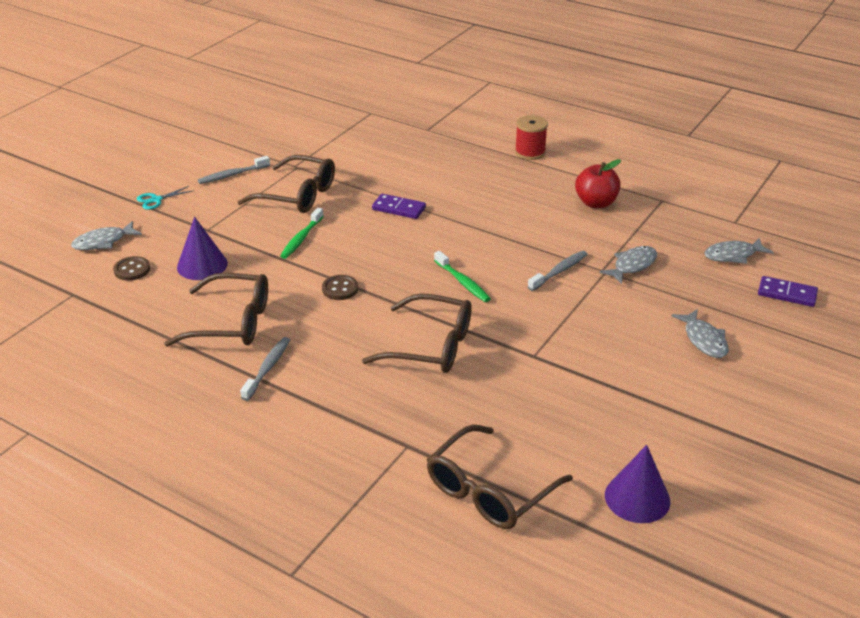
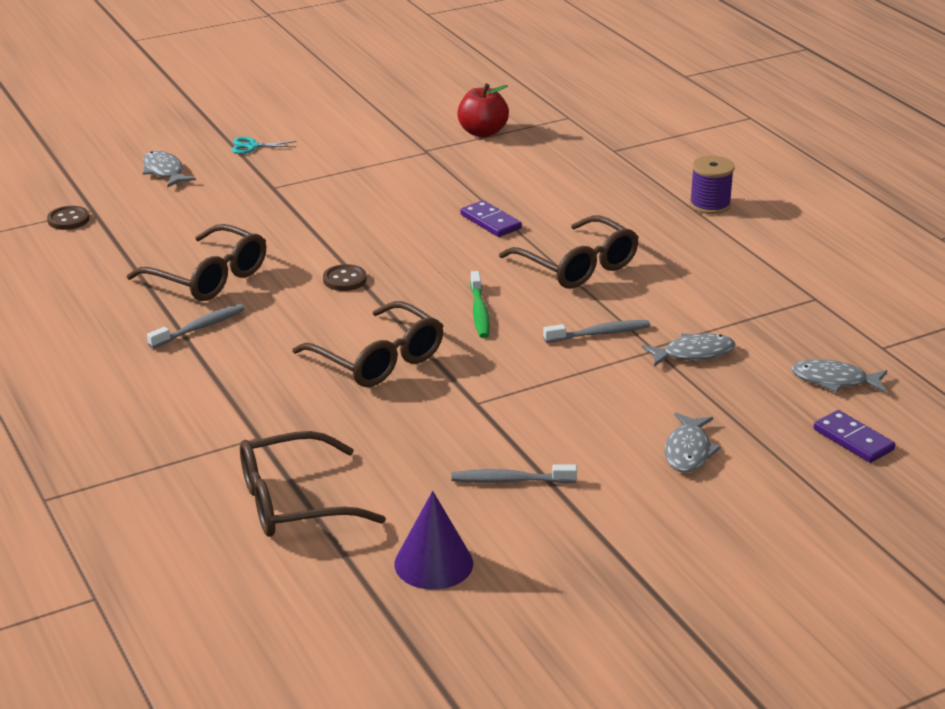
camera: 30 degrees right, 5 degrees down
grey fish [71,221,142,250] -> grey fish turned 60 degrees clockwise [143,151,196,188]
brown button [113,256,150,281] -> brown button moved to [47,206,89,230]
purple cone [177,217,228,280] -> none
grey toothbrush [198,156,270,184] -> grey toothbrush moved to [451,464,577,483]
brown glasses [238,155,335,213] -> brown glasses moved to [499,215,639,289]
green toothbrush [280,208,324,259] -> none
red spool [515,115,548,160] -> purple spool [689,156,735,214]
red apple [575,159,621,208] -> red apple moved to [457,83,509,137]

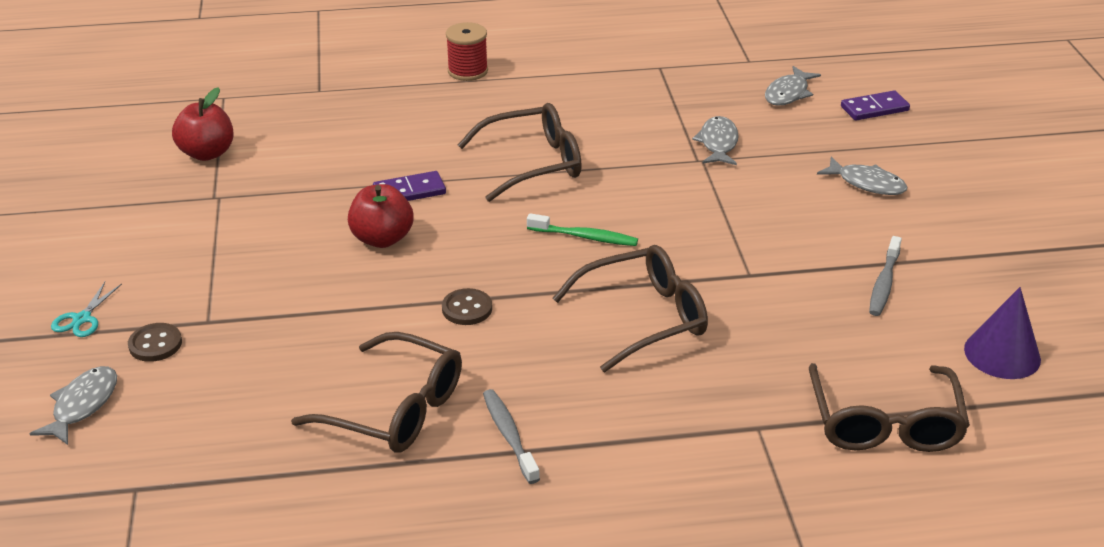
camera: 70 degrees left, 5 degrees up
brown button [47,206,89,230] -> brown button moved to [128,323,182,362]
brown glasses [127,224,266,301] -> brown glasses turned 60 degrees clockwise [291,332,462,453]
grey fish [143,151,196,188] -> grey fish turned 120 degrees clockwise [29,366,117,445]
grey toothbrush [543,320,650,343] -> none
purple spool [689,156,735,214] -> red spool [446,22,488,81]
none -> red apple [348,184,413,248]

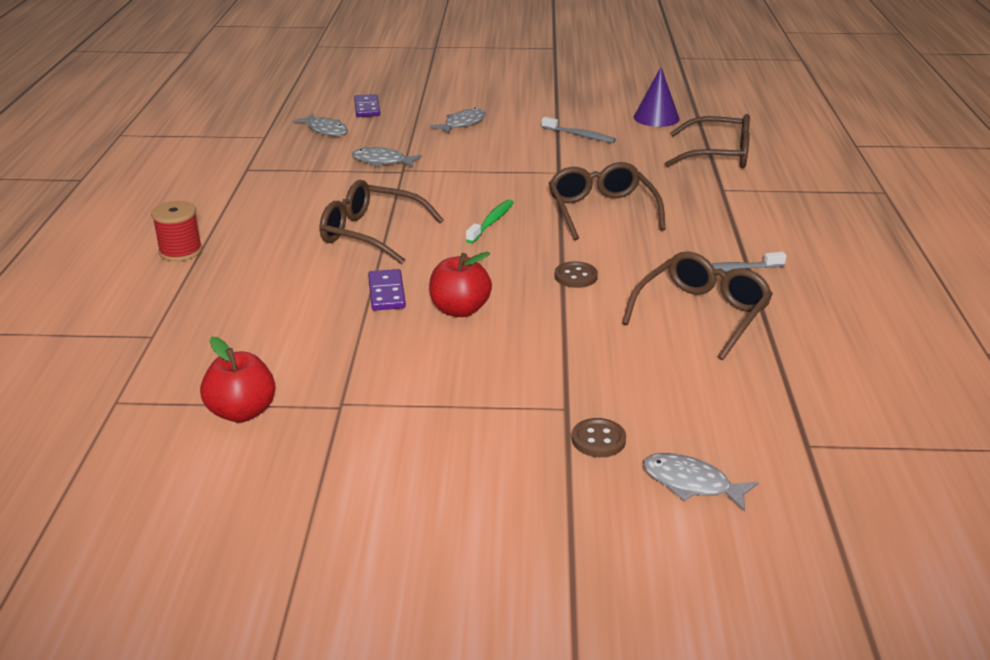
camera: 80 degrees left, 5 degrees down
turquoise scissors [51,282,122,337] -> none
brown glasses [458,103,582,202] -> brown glasses turned 60 degrees counterclockwise [320,180,444,264]

